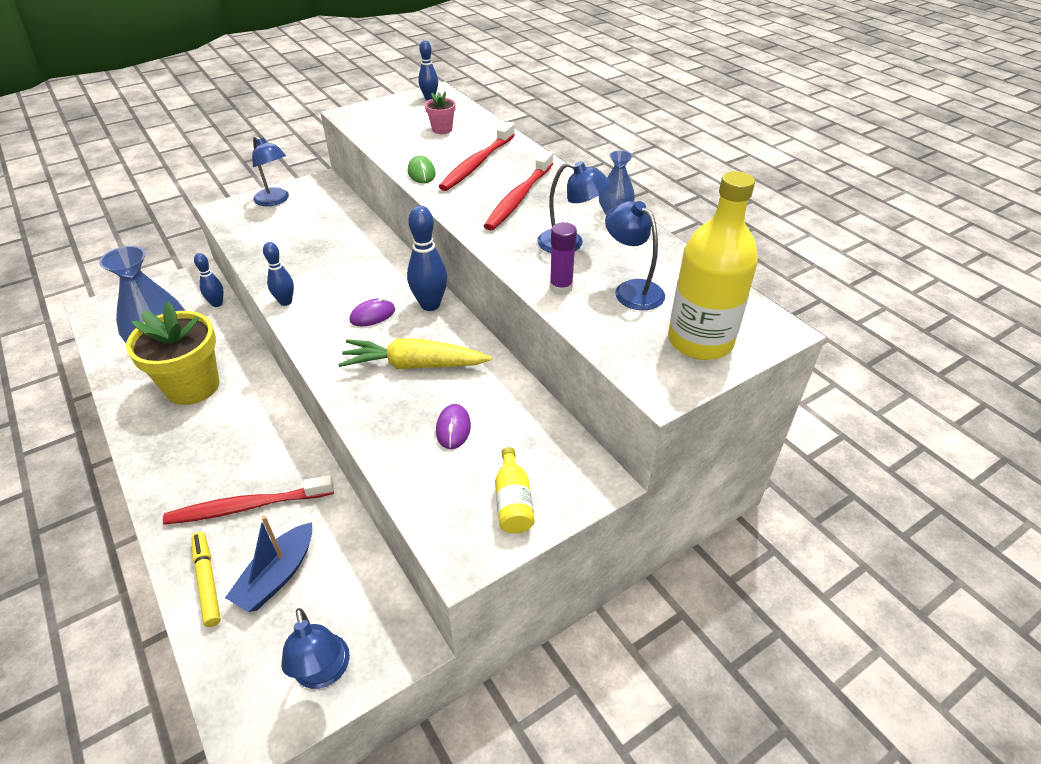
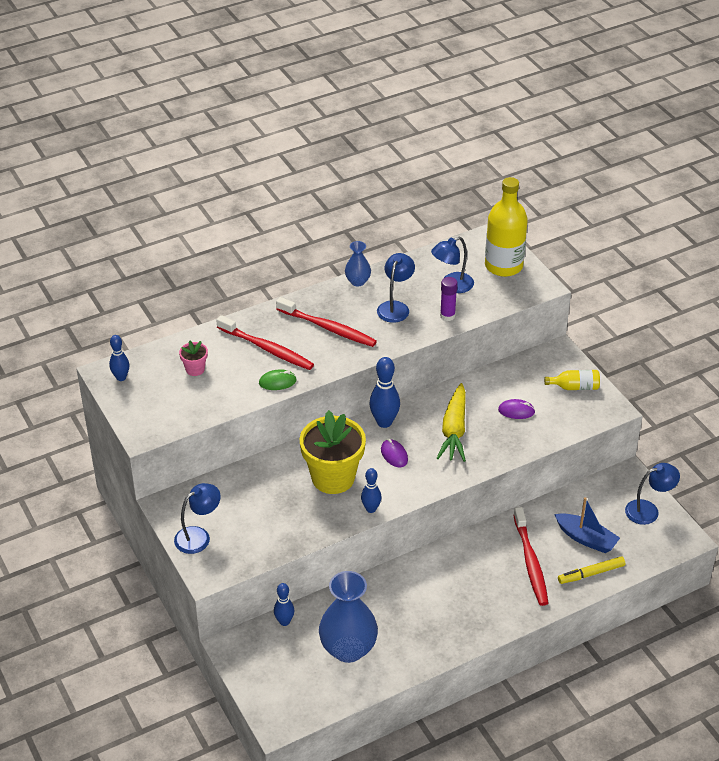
camera: 85 degrees left, 0 degrees up
yellow flower pot [126,301,219,405] -> yellow flower pot moved to [300,410,366,494]

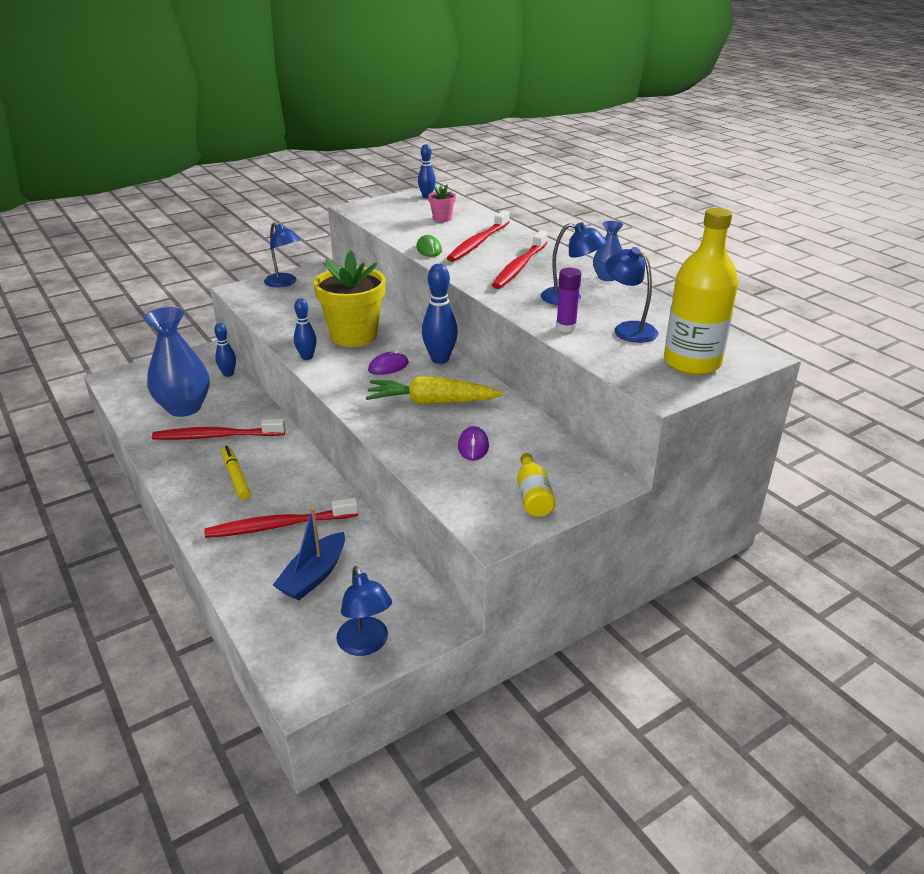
camera: 85 degrees right, 10 degrees down
yellow marker [558,556,625,584] -> yellow marker moved to [222,446,250,500]
none -> red toothbrush [152,419,285,440]

